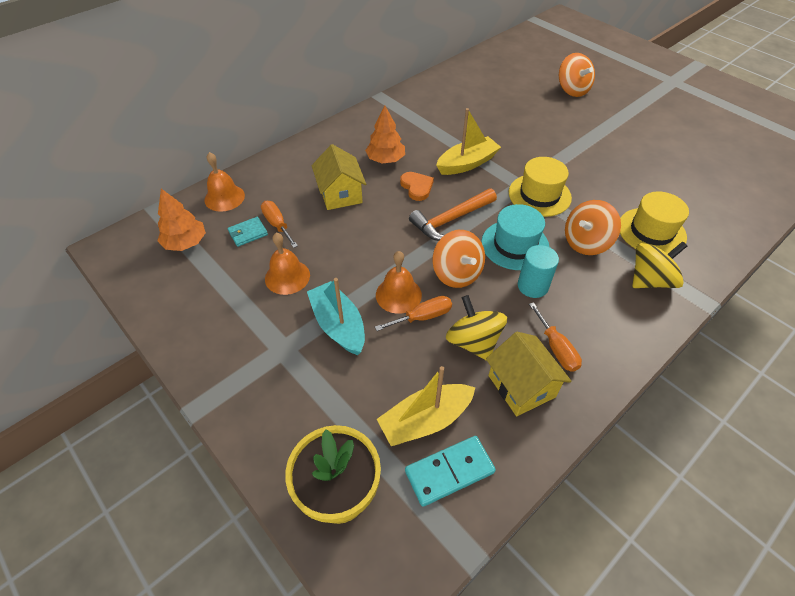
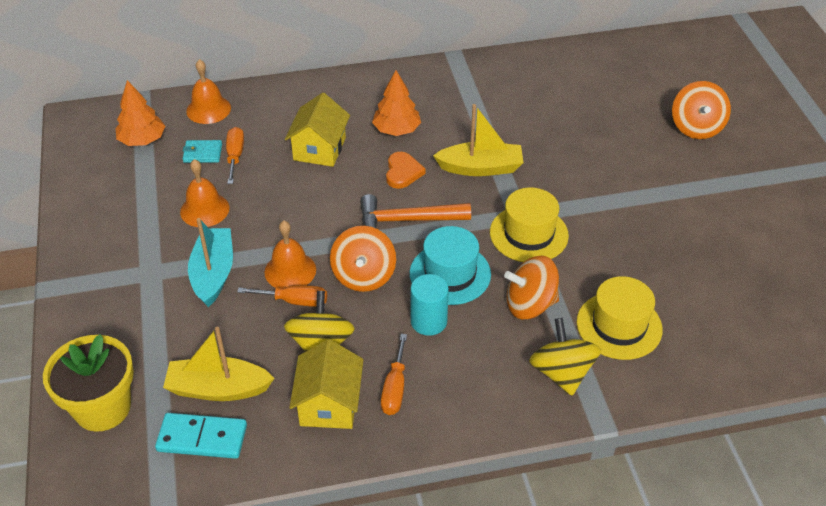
camera: 30 degrees right, 5 degrees down
yellow spinning top [632,241,687,288] -> yellow spinning top turned 105 degrees counterclockwise [529,318,601,396]

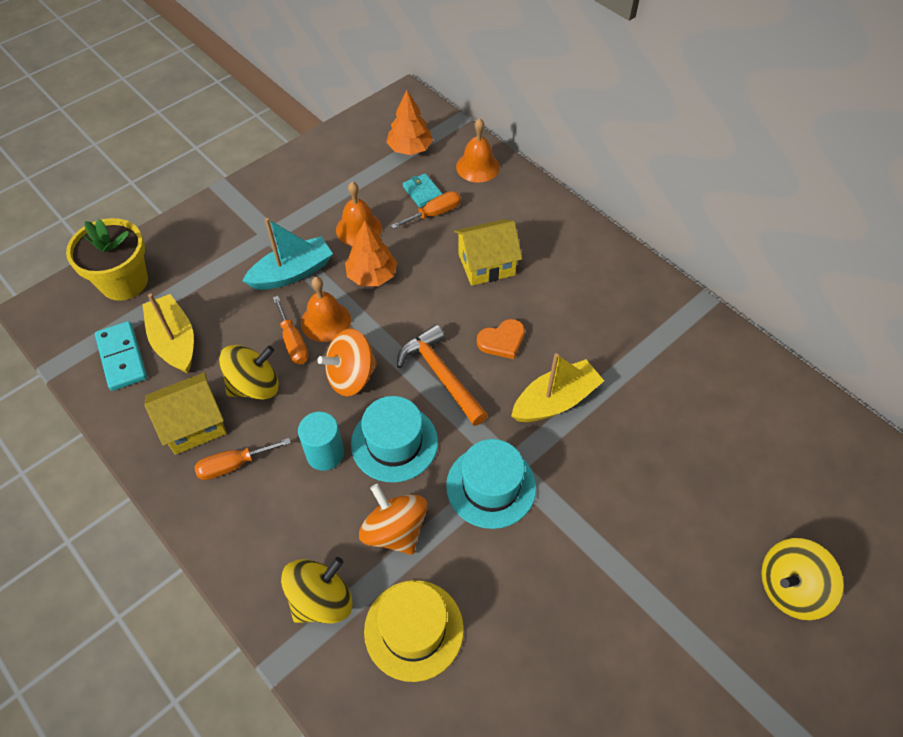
camera: 60 degrees right, 10 degrees up
orange tree [372,70,421,136] -> orange tree moved to [345,221,397,286]
yellow boat [433,104,524,176] -> yellow boat turned 90 degrees counterclockwise [511,353,604,422]
yellow hat [490,187,569,262] -> turquoise hat [446,439,536,529]
orange spinning top [672,81,731,139] -> yellow spinning top [761,538,844,620]

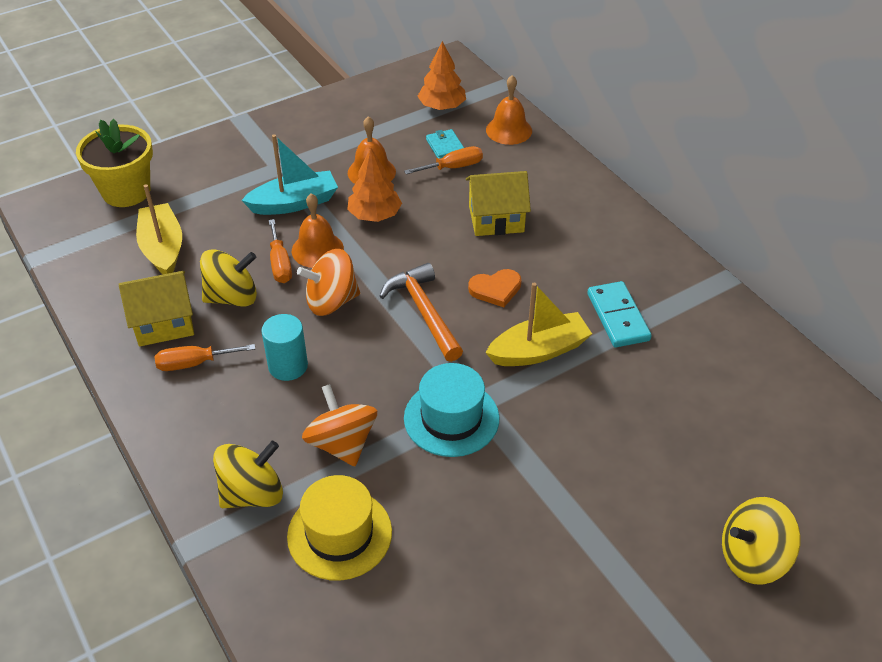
camera: 10 degrees right, 10 degrees down
turquoise domino [95,321,147,391] -> turquoise domino moved to [587,281,652,347]
turquoise hat [351,396,438,482] -> none

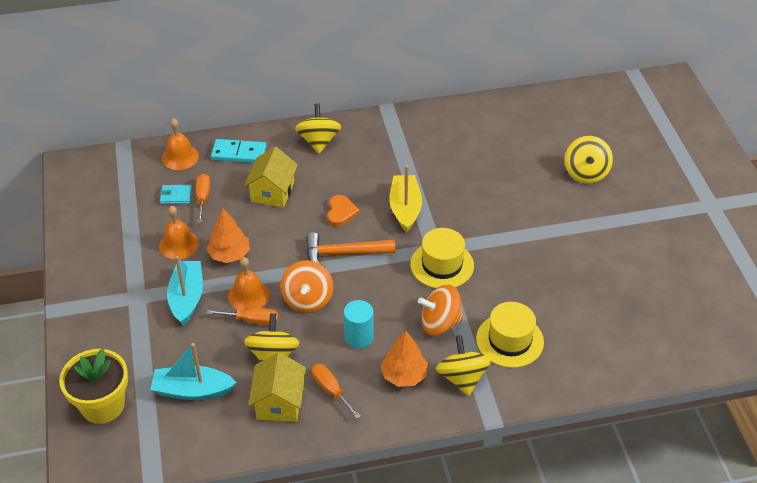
camera: 70 degrees left, 0 degrees up
yellow boat [136,184,182,274] -> turquoise boat [150,343,237,400]
orange screwdriver [155,344,255,371] -> orange screwdriver turned 135 degrees clockwise [311,364,361,419]
turquoise hat [404,363,500,457] -> yellow hat [410,228,474,288]
orange tree [417,41,466,110] -> orange tree moved to [380,330,428,387]
turquoise domino [587,281,652,347] -> turquoise domino moved to [211,139,267,163]
none -> yellow spinning top [295,103,341,154]

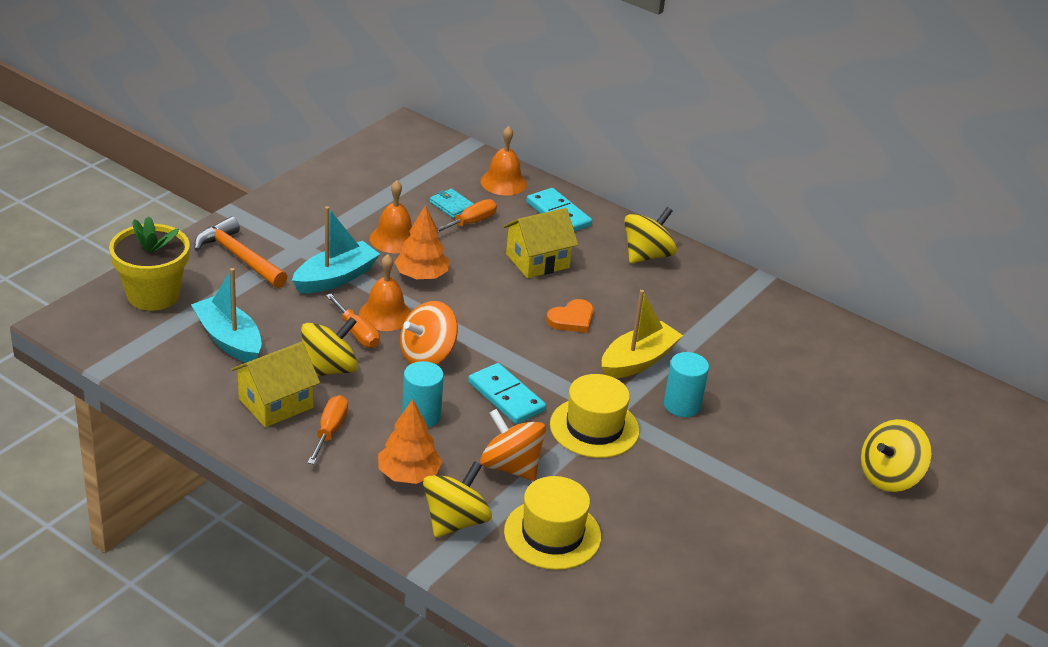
camera: 45 degrees right, 10 degrees down
orange hammer [306,232,395,266] -> orange hammer moved to [194,217,288,288]
none -> turquoise domino [468,363,546,424]
none -> turquoise cylinder [664,352,709,417]

